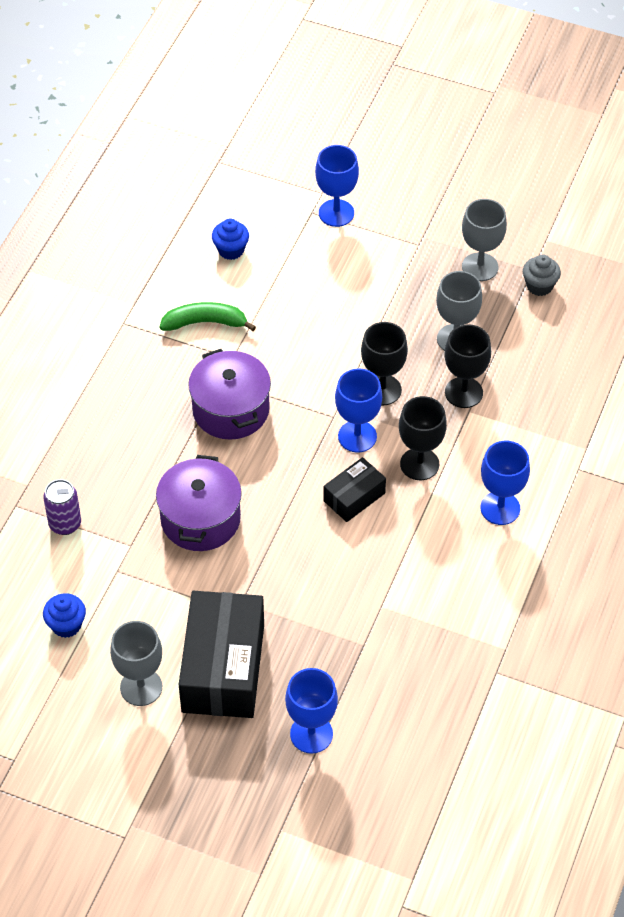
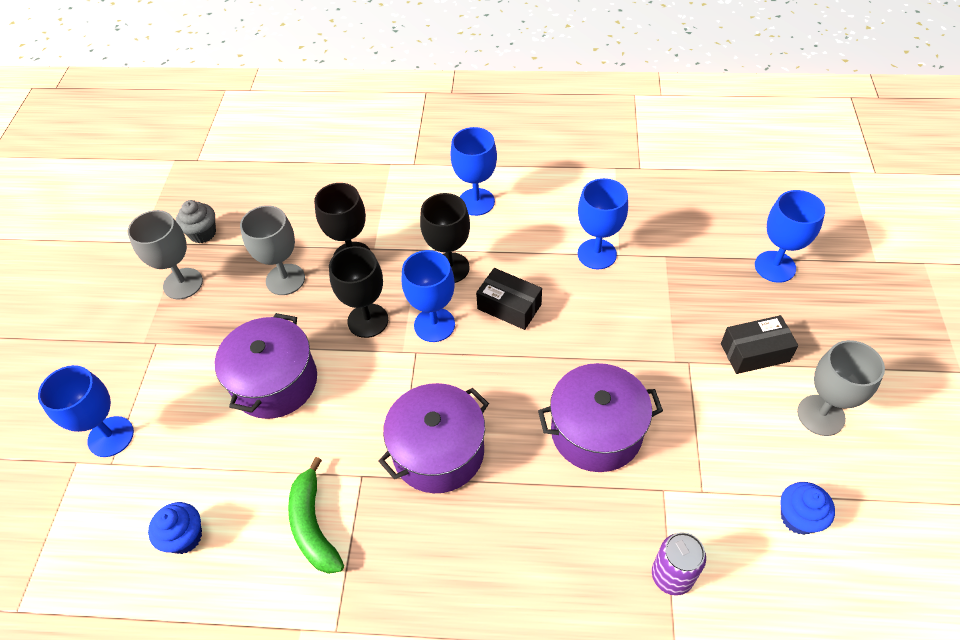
camera: 105 degrees left, 0 degrees up
black box [179,591,264,718] -> black box [721,315,798,374], size x0.52
none -> purple pot [215,313,317,419]
none -> blue goblet [578,178,628,269]

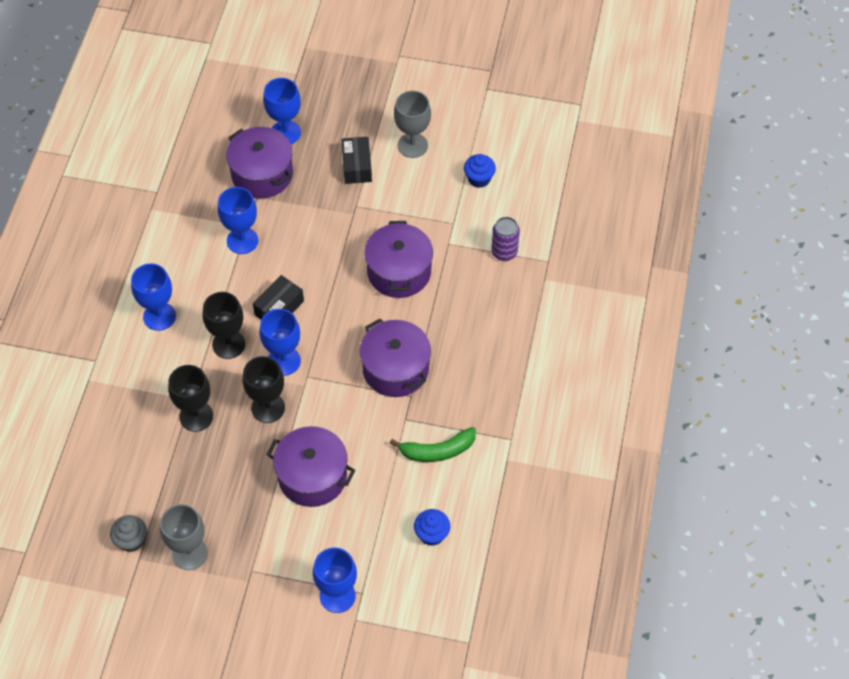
camera: 85 degrees left, 5 degrees up
grey goblet [240,205,305,295] -> none
none -> purple pot [226,127,293,198]

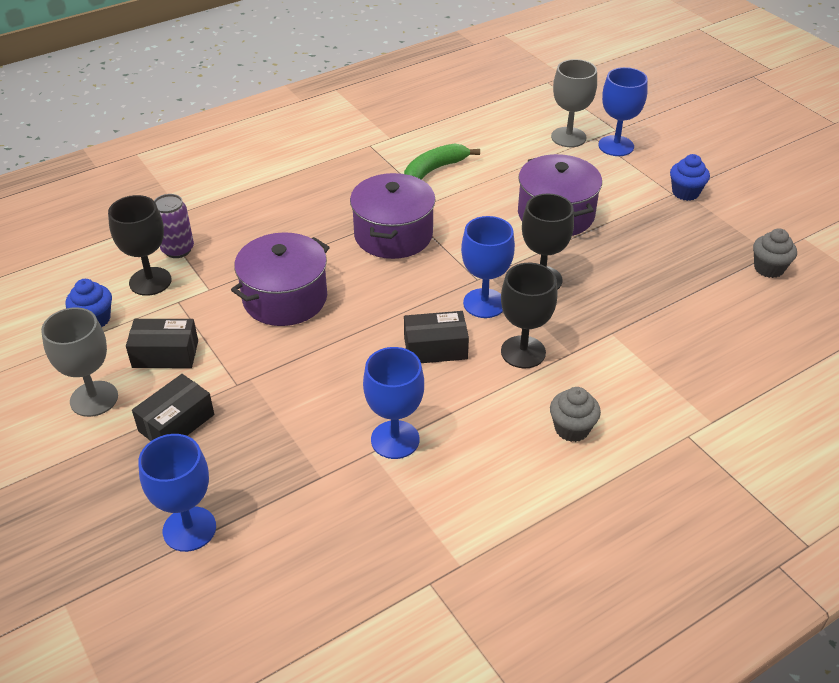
camera: 135 degrees left, 15 degrees down
blue goblet [131,263,176,331] -> grey cupcake [550,387,601,442]
grey goblet [160,504,208,570] -> grey goblet moved to [551,59,597,147]
black goblet [168,365,213,432] -> black goblet moved to [108,195,171,296]
purple pot [226,127,293,198] -> none
green banana [389,427,476,462] -> green banana turned 75 degrees counterclockwise [404,143,480,180]
blue cupcake [414,509,450,546] -> blue cupcake moved to [670,154,710,201]
none -> black box [126,319,198,368]

